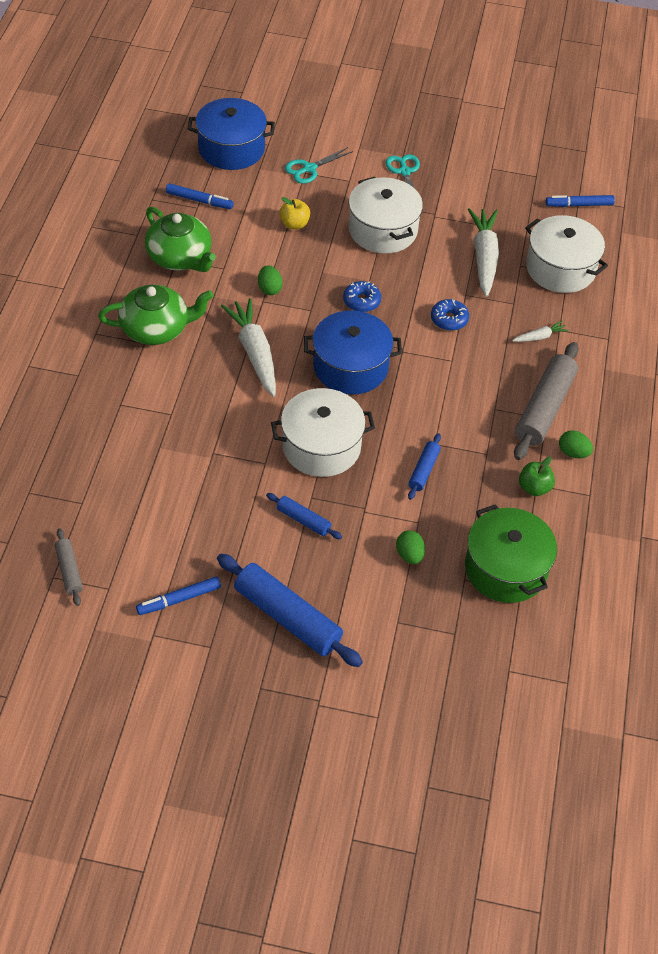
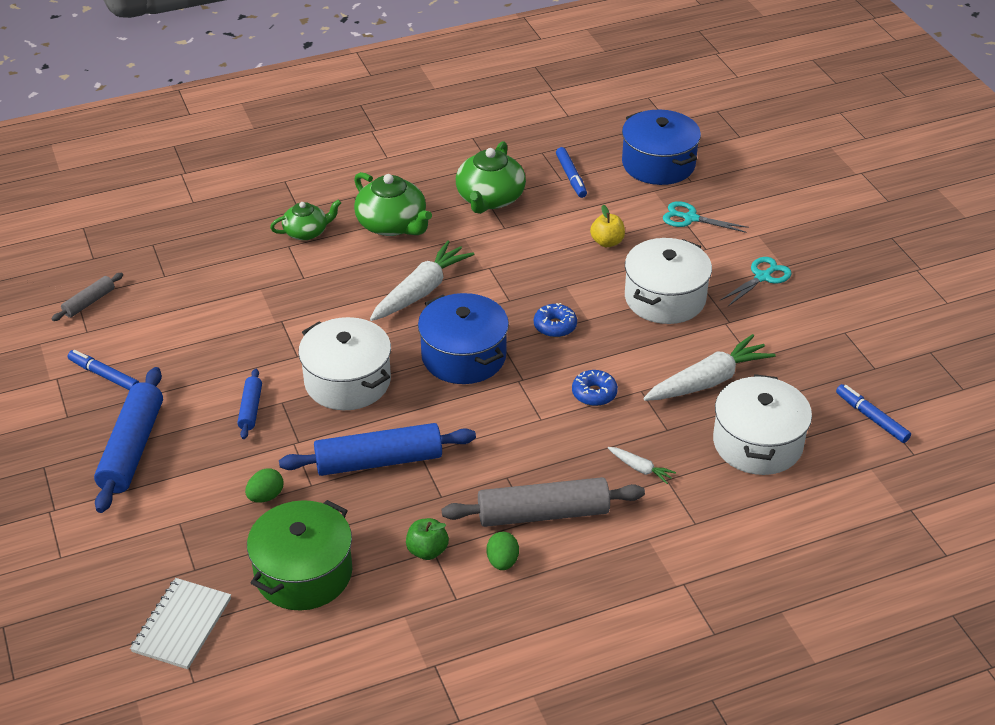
camera: 60 degrees right, 10 degrees down
green egg [258,265,283,295] -> none
blue rolling pin [408,433,441,500] -> blue rolling pin [279,423,476,476], size x1.97
none -> white notebook [130,578,231,669]
none -> green teapot [270,200,341,240]

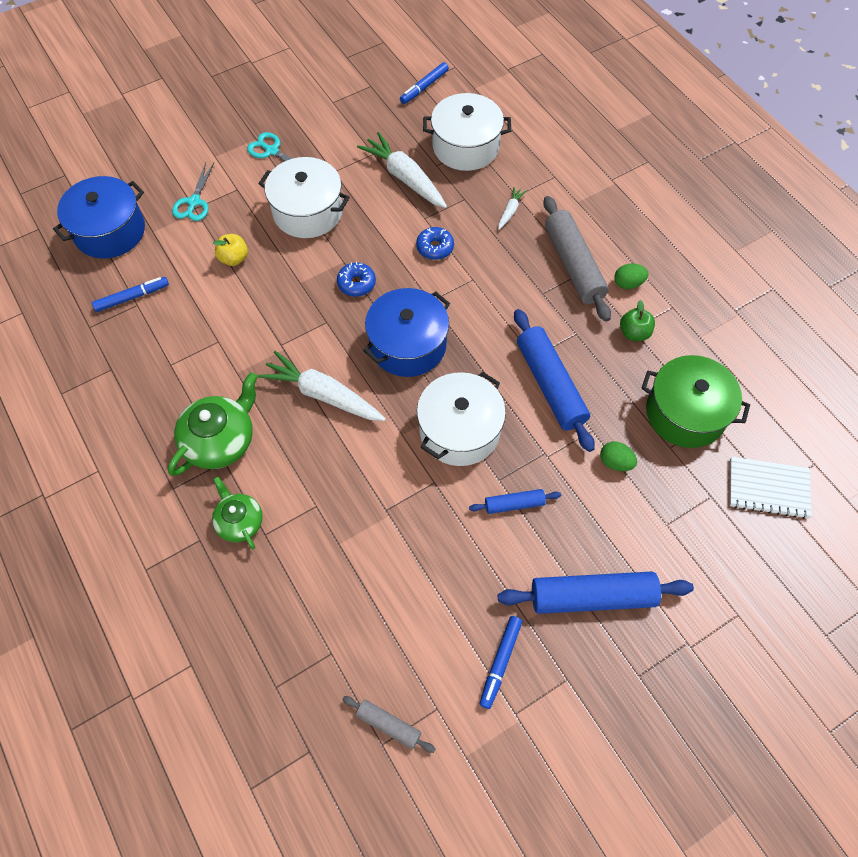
camera: 100 degrees left, 20 degrees up
green teapot [456,141,526,214] -> none

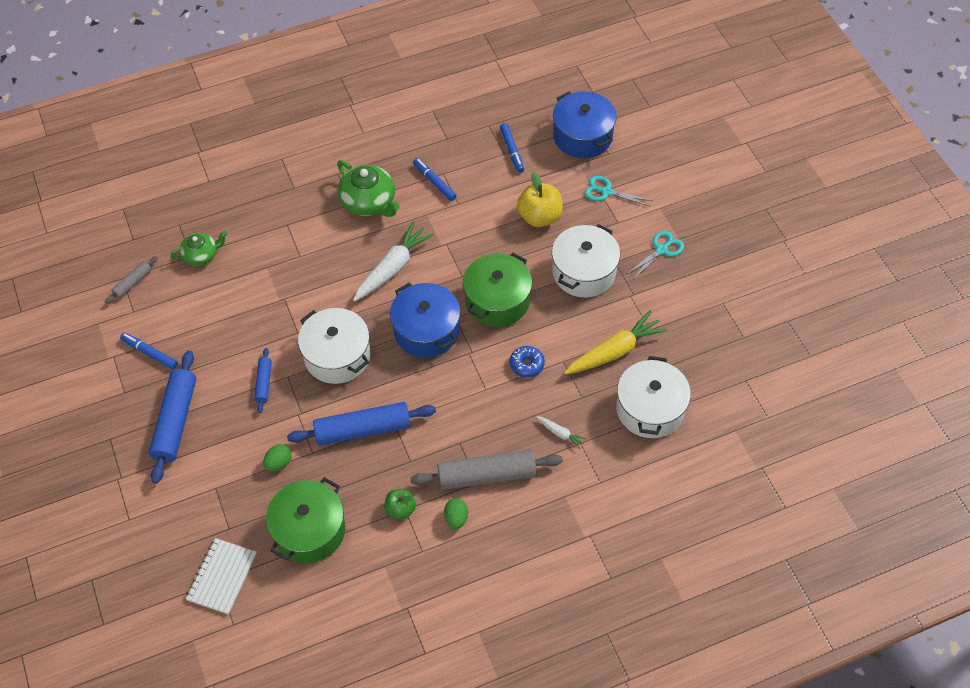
camera: 100 degrees right, 5 degrees down
green teapot [212,477,263,549] -> green teapot moved to [170,231,228,266]
yellow apple [213,234,248,266] -> yellow apple [517,172,563,227], size x1.65
blue donut [337,262,376,297] -> green pot [463,253,532,327]
white carrot [357,132,447,208] -> yellow carrot [564,310,667,375]
blue marker [400,62,449,104] -> blue marker moved to [413,158,456,201]

